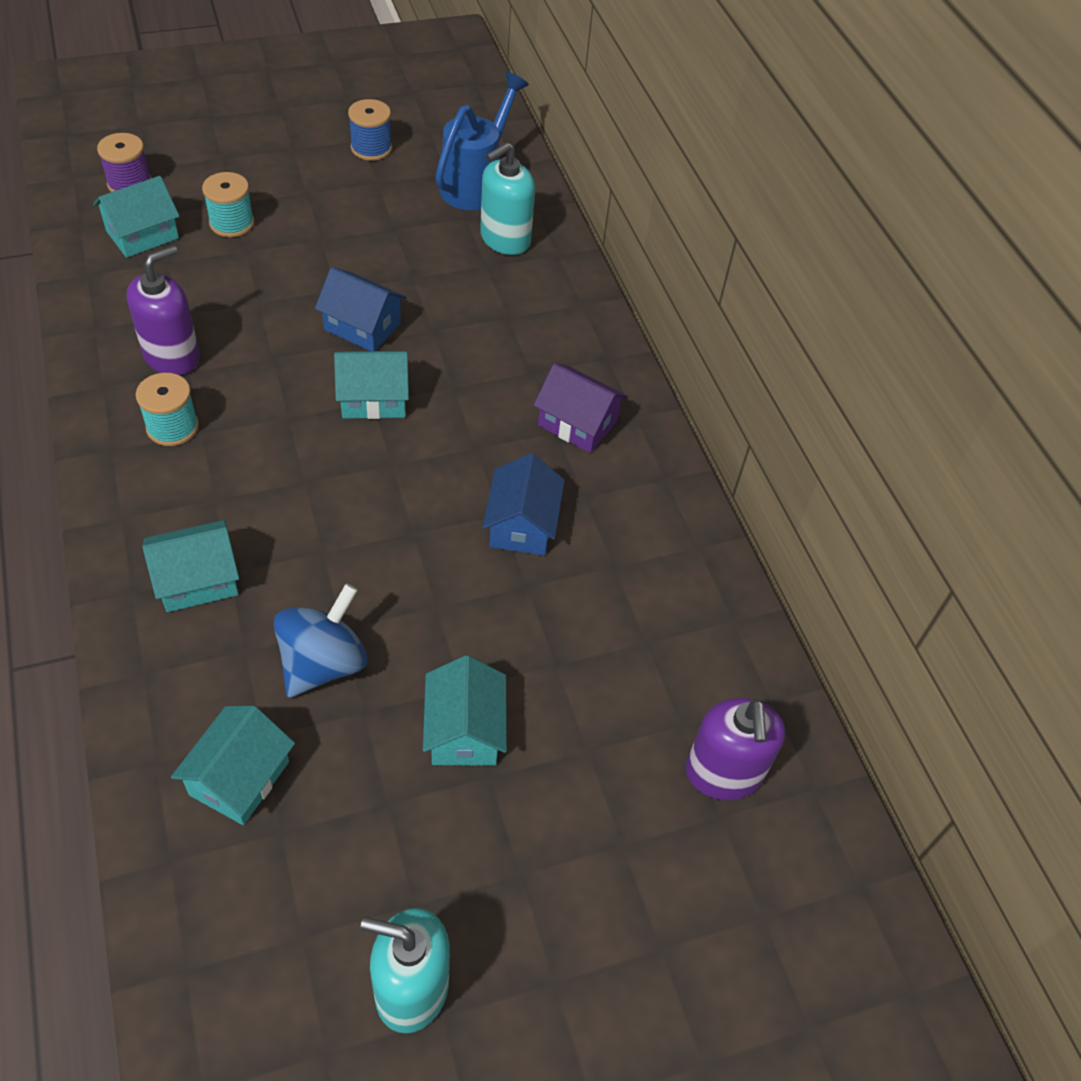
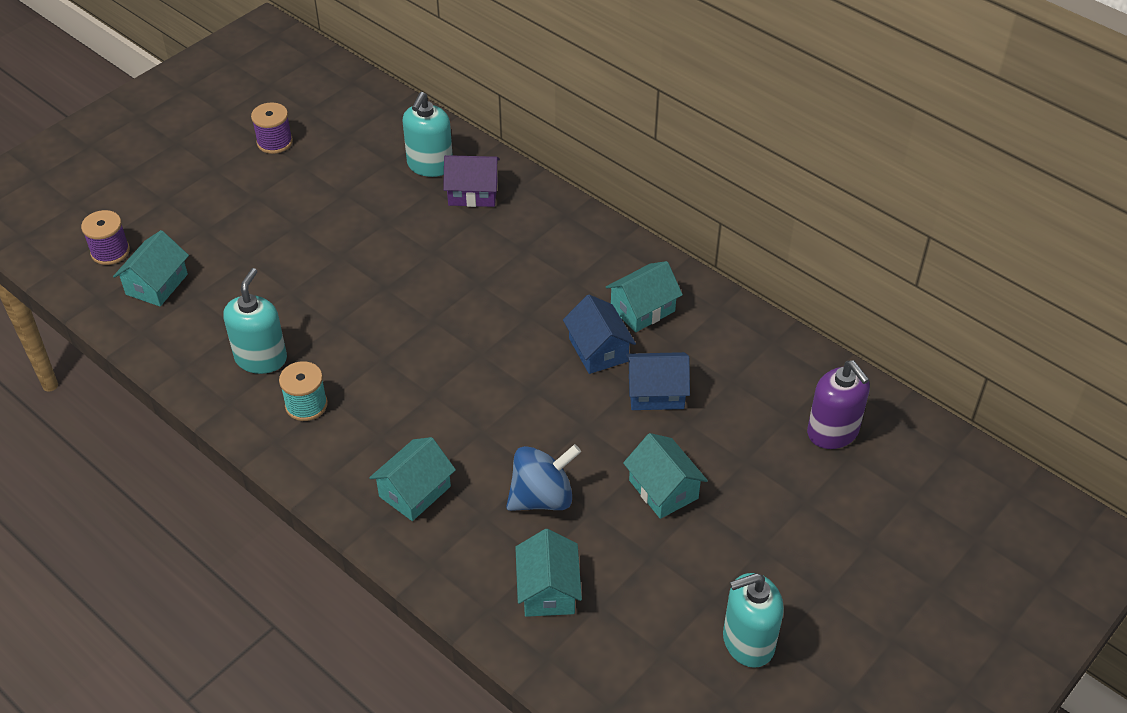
camera: 25 degrees left, 5 degrees down
purple soap dispenser [127,245,200,375] -> turquoise soap dispenser [223,268,287,374]
turquoise spool [202,172,254,237] -> none
blue spinning top [274,584,367,698] -> blue spinning top turned 60 degrees clockwise [506,444,581,511]
blue house [315,267,407,351] -> blue house moved to [626,352,690,410]
turquoise house [334,351,409,419] -> turquoise house moved to [606,261,683,332]
blue spool [348,99,392,161] -> purple spool [251,102,293,154]
blue watering can [435,72,529,210] -> none
purple house [533,363,628,453] -> purple house moved to [443,155,500,207]

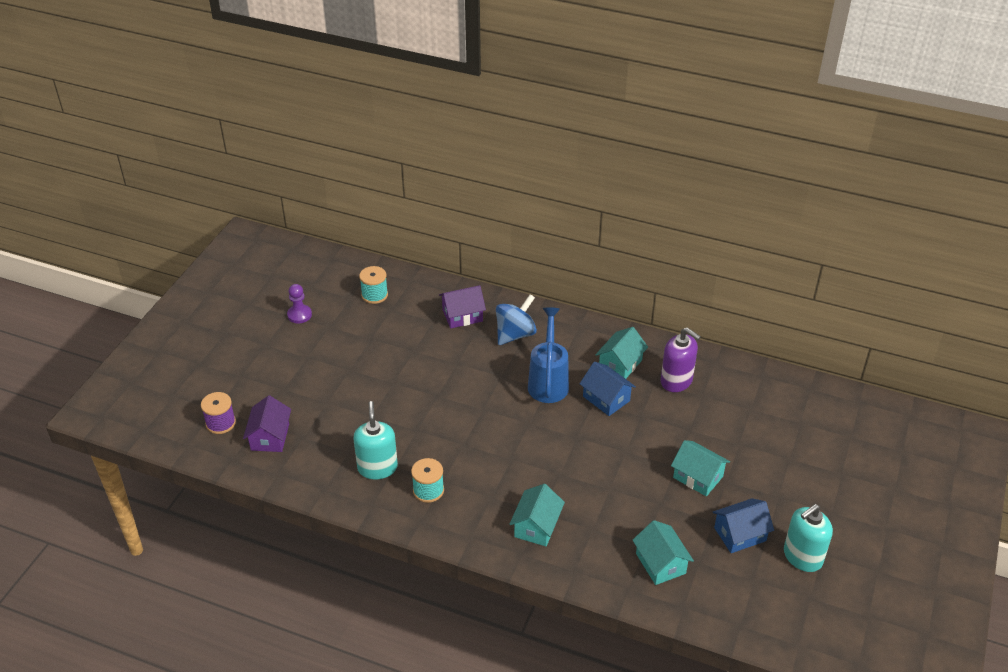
camera: 20 degrees left, 5 degrees down
turquoise house [113,230,189,306] -> purple house [243,395,291,452]
purple spool [251,102,293,154] -> purple pawn [287,284,312,323]
turquoise soap dispenser [403,92,453,177] -> none
blue spinning top [506,444,581,511] -> blue spinning top moved to [496,294,537,345]
blue house [626,352,690,410] -> blue house moved to [713,498,774,553]
purple soap dispenser [807,360,870,449] -> purple soap dispenser moved to [660,328,701,392]
none -> turquoise spool [359,266,388,304]
none -> blue watering can [528,307,569,403]

